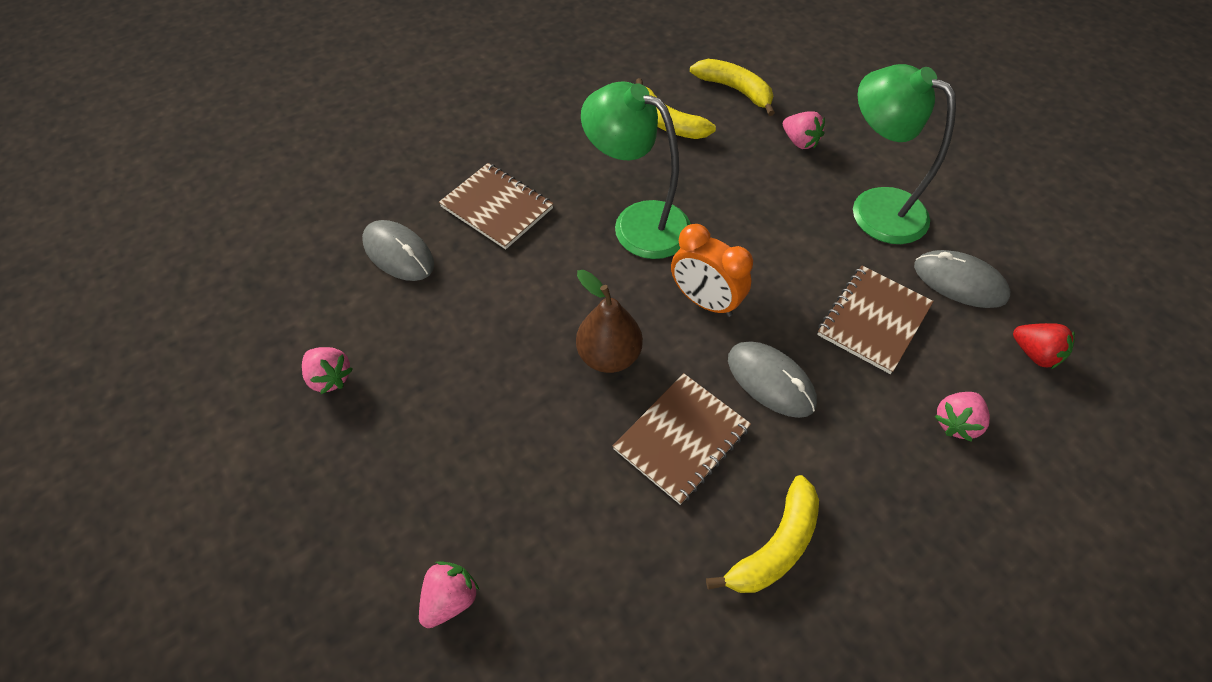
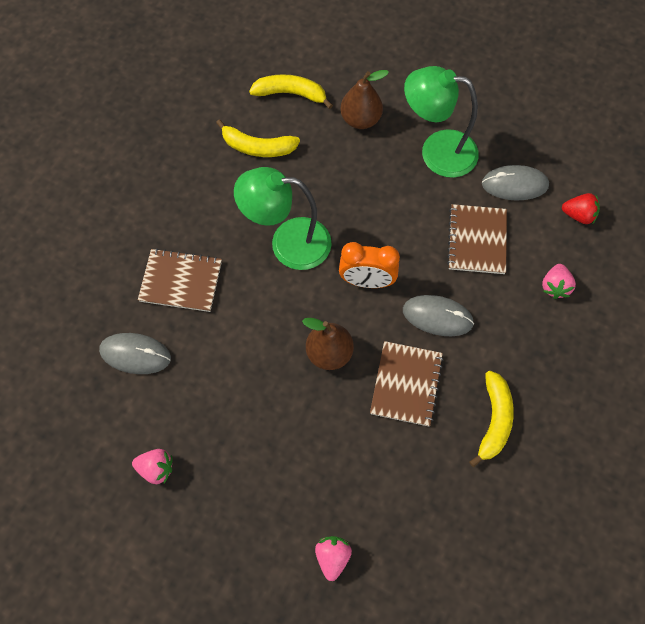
camera: 30 degrees left, 10 degrees up
pink strawberry [783,111,825,149] -> brown pear [340,70,389,129]

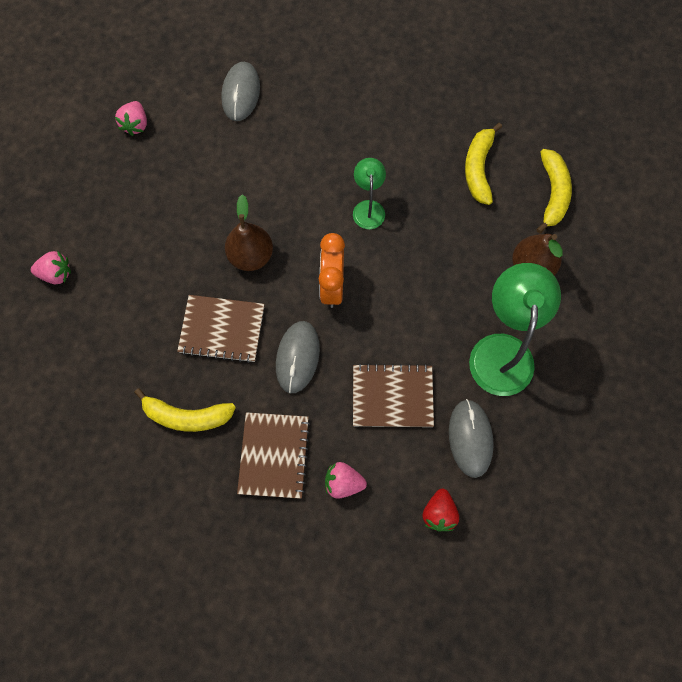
camera: 85 degrees right, 5 degrees up
brown notebook [138,248,222,312] -> brown notebook moved to [237,412,310,499]
green lamp [234,167,332,270] -> green lamp [353,158,386,229], size x0.53

